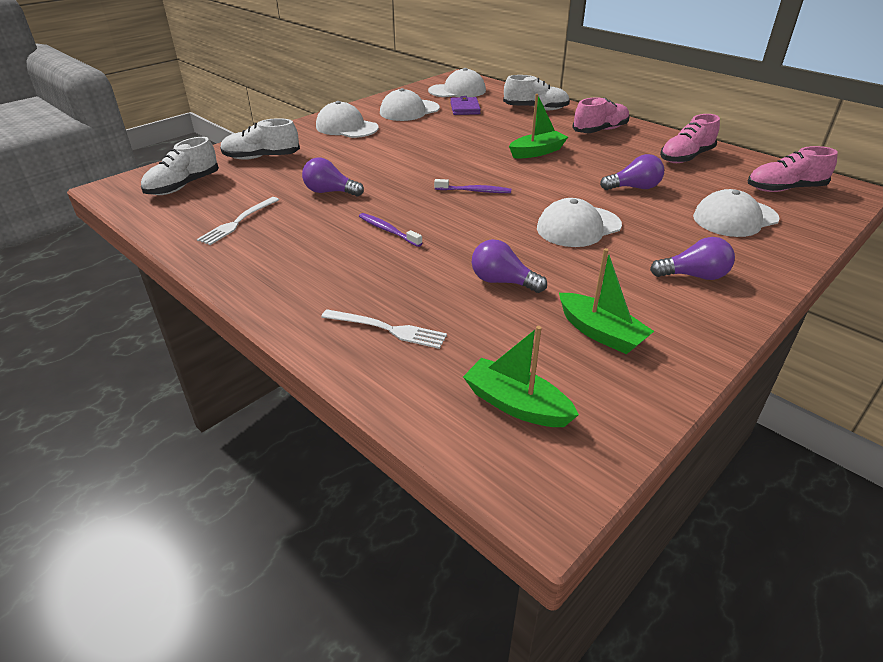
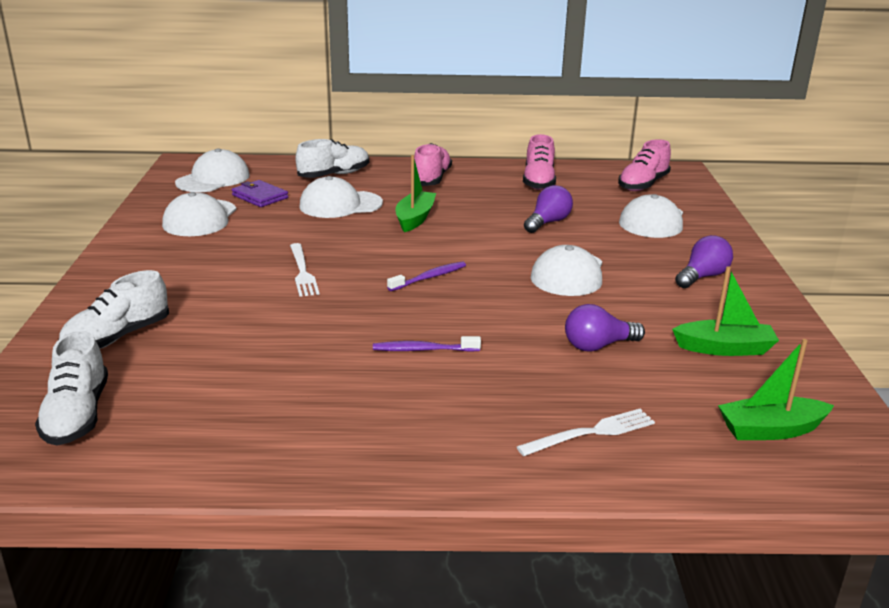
camera: 45 degrees left, 10 degrees down
white fork [197,197,279,245] -> white fork moved to [290,243,320,297]
purple light bulb [302,158,364,196] -> none
white cap [316,101,379,138] -> white cap moved to [299,176,383,218]

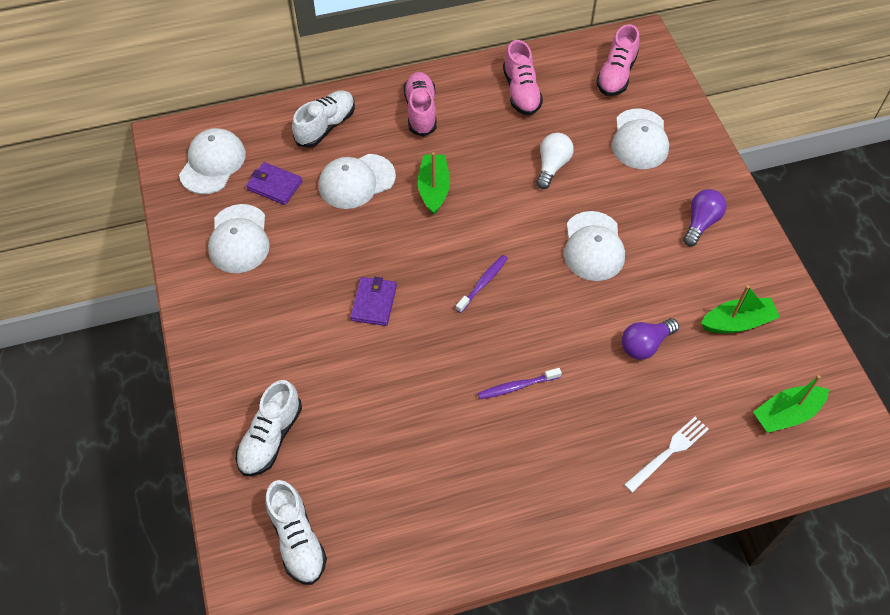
camera: 15 degrees left, 30 degrees up
white fork [290,243,320,297] -> purple wallet [350,277,397,326]
purple light bulb [524,185,573,233] -> white light bulb [536,133,574,189]

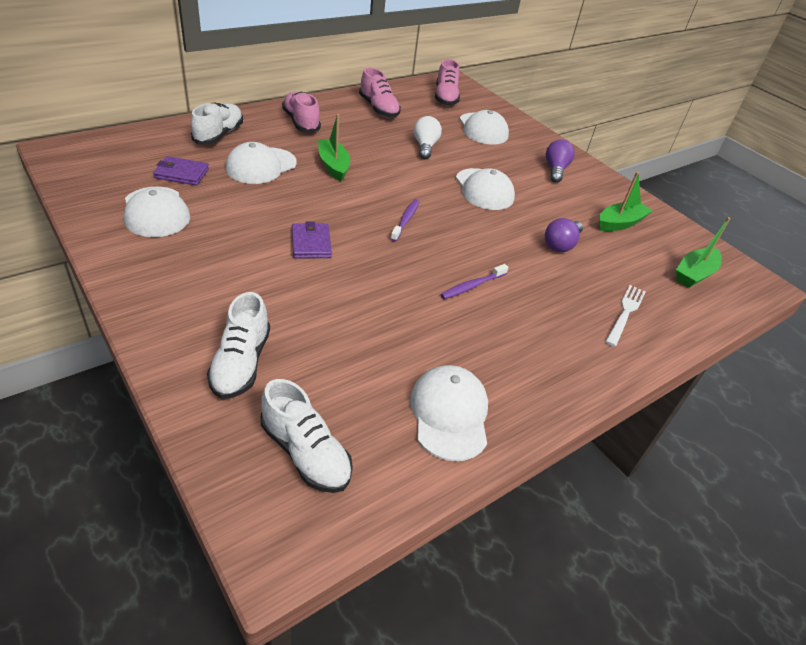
camera: 25 degrees left, 15 degrees down
white cap [179,128,246,194] -> white cap moved to [410,365,488,461]

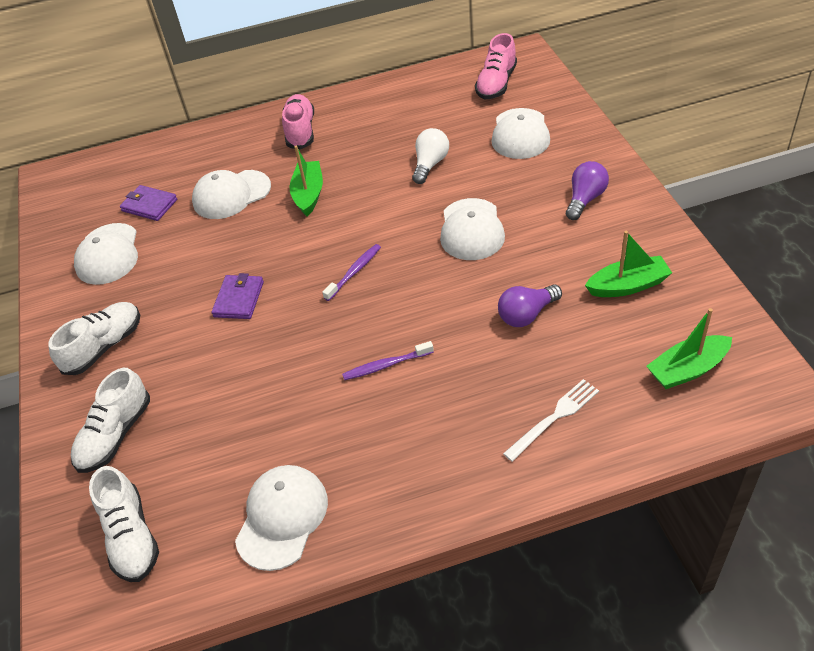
camera: 30 degrees right, 5 degrees up
white shoe [191,102,243,144] -> white shoe moved to [48,302,140,375]
pink shoe [359,68,401,118] -> none

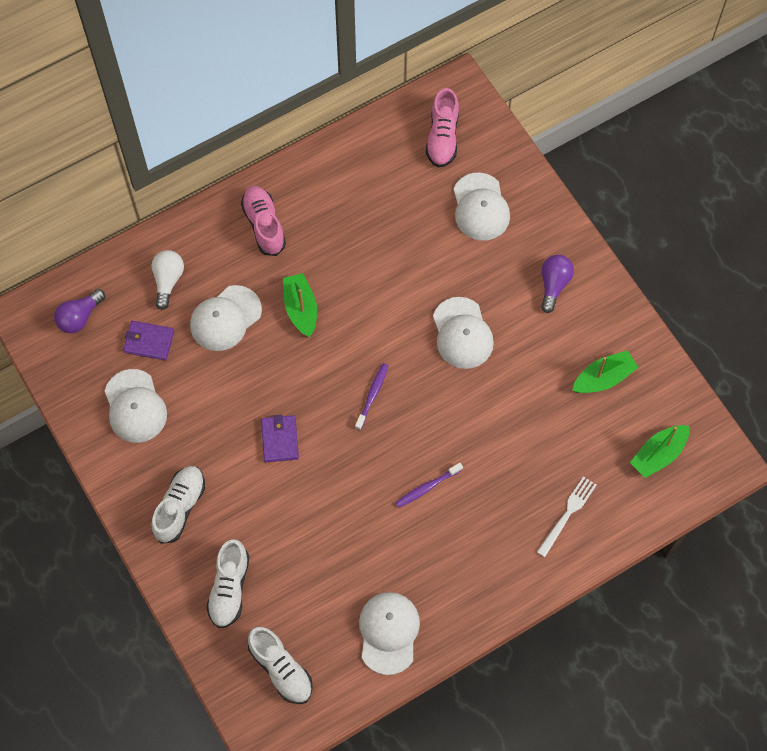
camera: 20 degrees left, 20 degrees up
white light bulb [412,128,449,184] -> white light bulb moved to [151,250,184,310]
purple light bulb [498,285,562,327] -> purple light bulb moved to [54,289,105,333]

